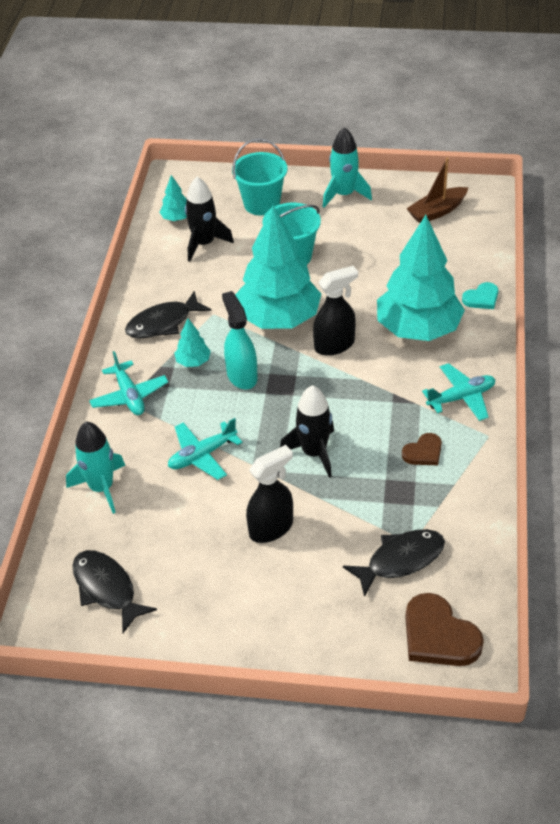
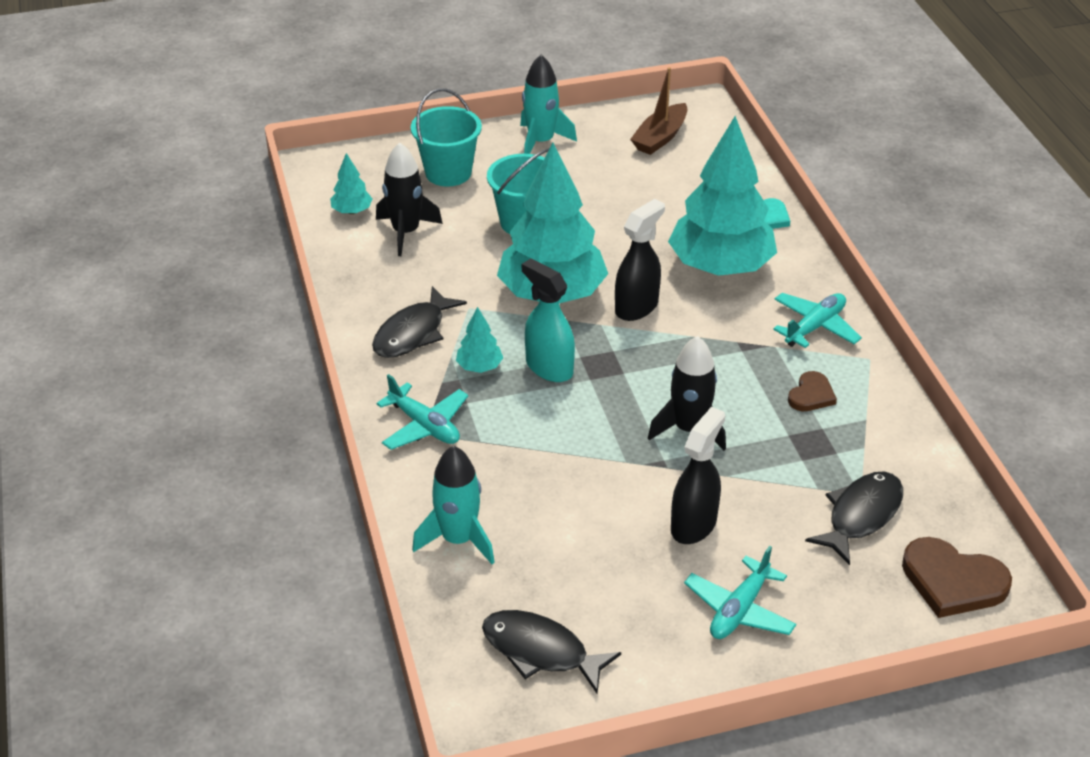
camera: 25 degrees left, 5 degrees down
turquoise plane [168,418,242,480] -> turquoise plane moved to [684,546,796,639]

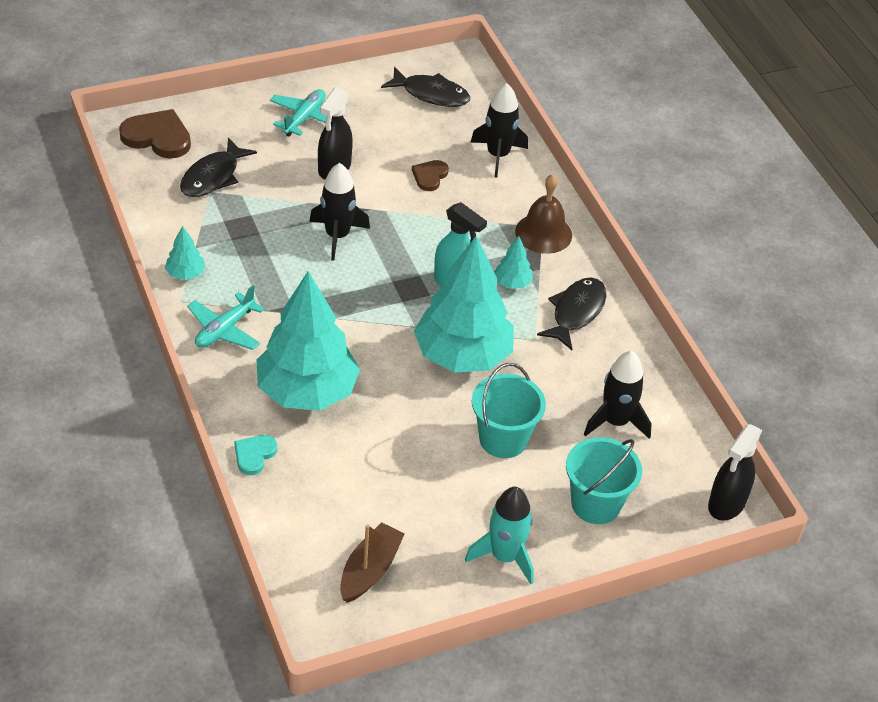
camera: 170 degrees right, 5 degrees up
turquoise tree [330,153,372,214] -> turquoise tree moved to [165,226,205,280]
turquoise plane [376,374,468,450] -> brown bell [515,174,572,254]
turquoise rocket [412,446,495,564] -> black rocket [470,83,528,178]
black spray bottle [615,199,665,321] -> black spray bottle moved to [708,424,762,521]
brown heart [788,371,837,411] -> brown heart moved to [412,160,449,191]

